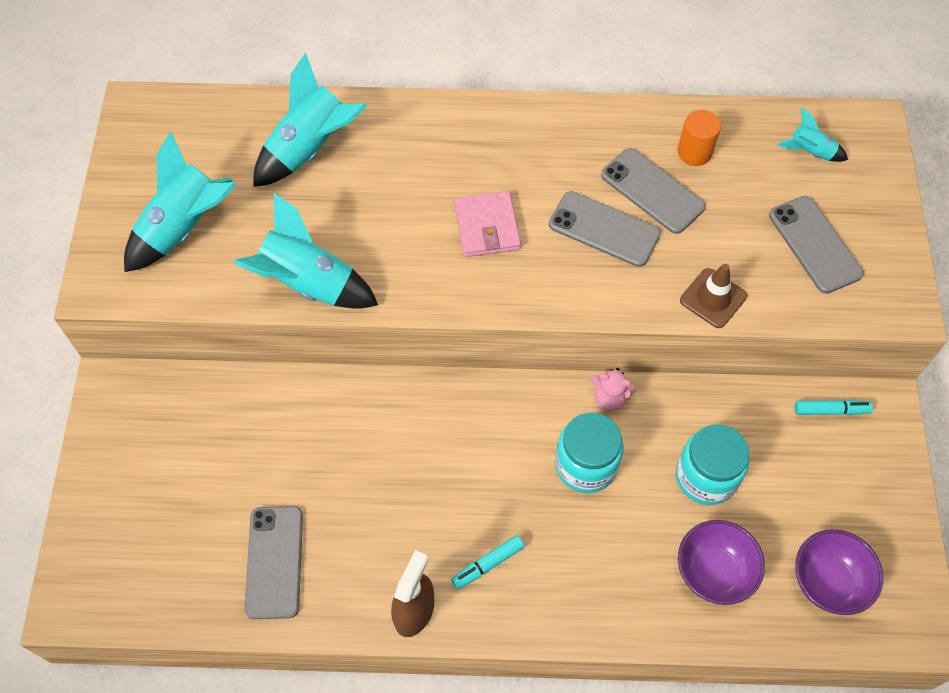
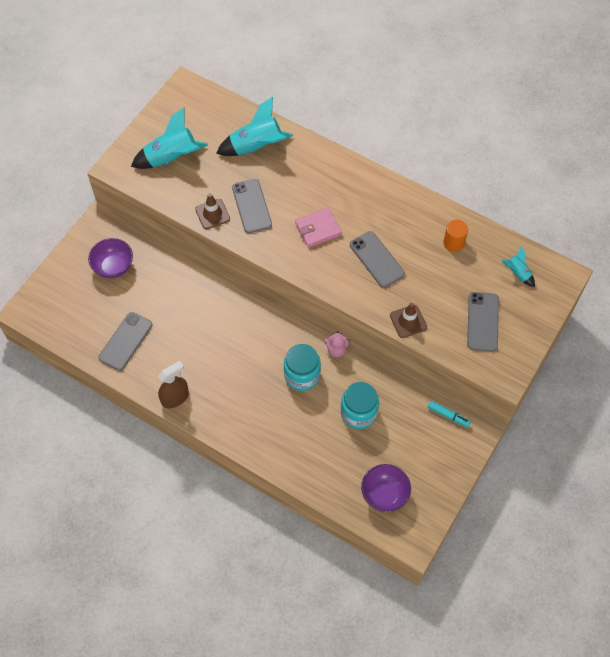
camera: 30 degrees right, 0 degrees up
turquoise rocket [234,193,378,309] -> brown traffic cone [195,193,230,229]
turquoise marker [451,535,524,589] -> none
pink wallet [454,191,521,257] -> pink wallet turned 45 degrees clockwise [295,207,342,248]
pink teddy bear [591,368,637,412] -> pink teddy bear turned 45 degrees counterclockwise [324,331,351,357]
grey phone [601,148,706,234] -> grey phone moved to [232,179,272,233]
purple bowl [678,520,765,605] -> purple bowl moved to [88,238,133,279]

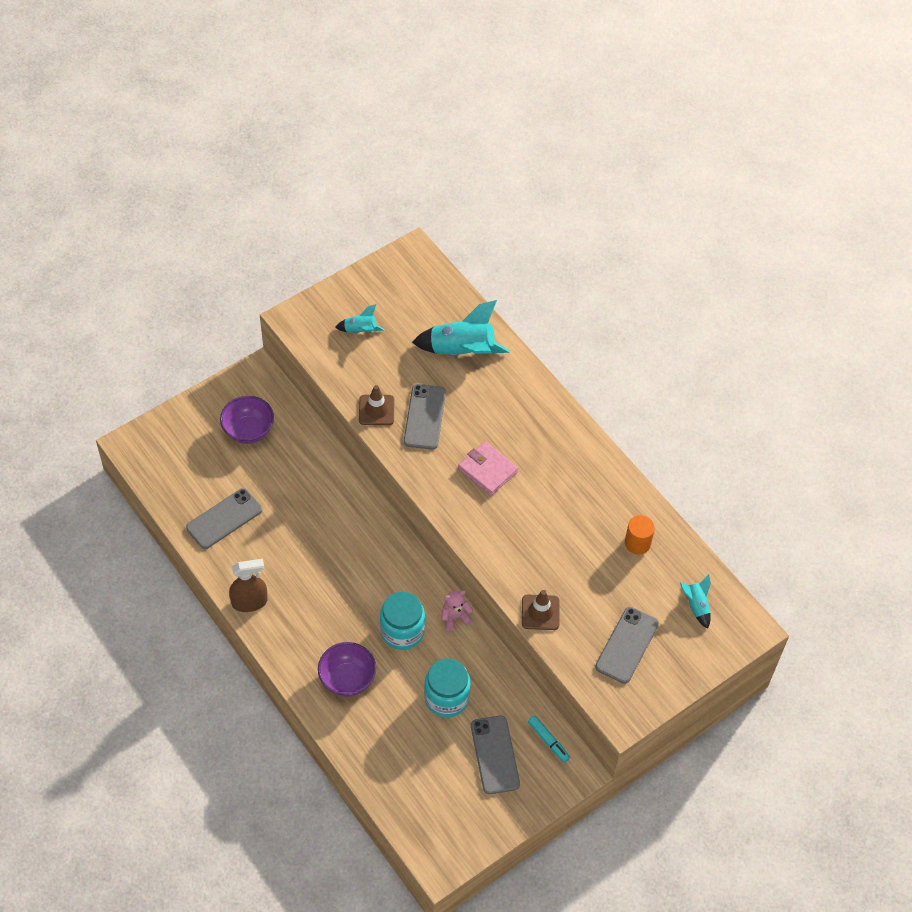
camera: 20 degrees right, 5 degrees down
turquoise rocket [131,107,208,169] -> turquoise rocket [335,304,385,333], size x0.51
pink wallet [295,207,342,248] -> pink wallet turned 45 degrees clockwise [458,441,518,496]
pink teddy bear [324,331,351,357] -> pink teddy bear turned 135 degrees clockwise [442,590,473,631]
grey phone [350,231,405,288] -> grey phone moved to [471,716,520,794]
purple bowl [361,464,411,512] -> purple bowl moved to [318,642,376,697]

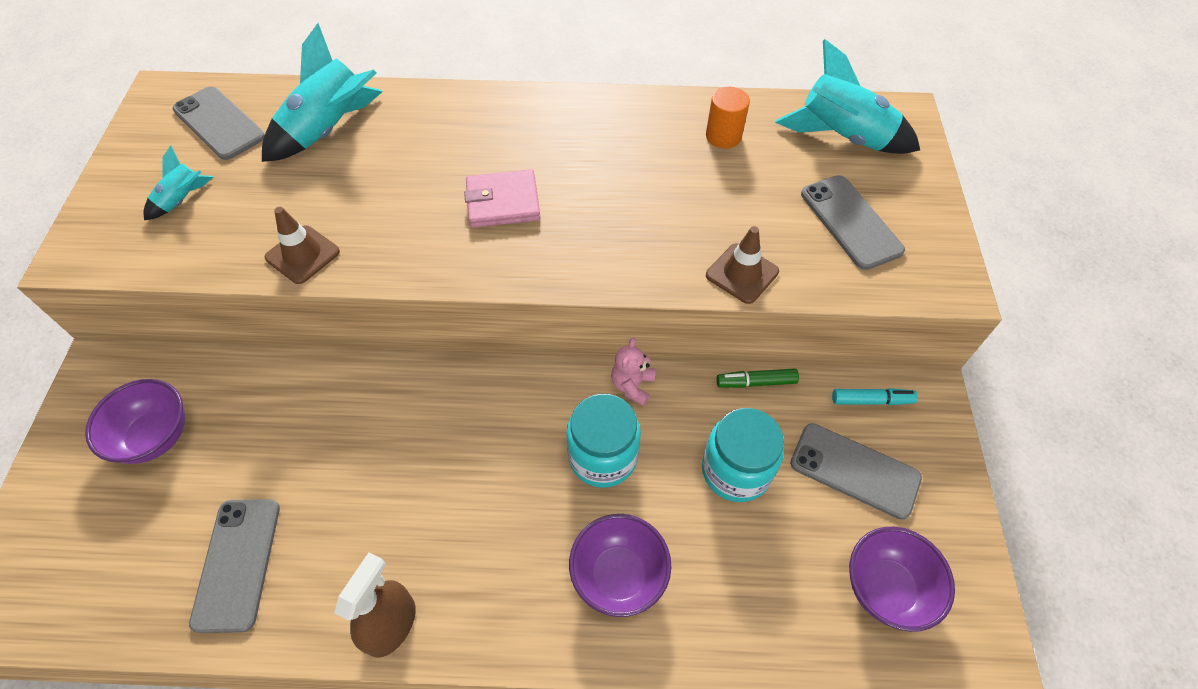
camera: 50 degrees left, 0 degrees up
grey phone [404,384,446,450] -> grey phone moved to [173,86,265,160]
turquoise rocket [680,574,711,629] -> turquoise rocket [775,39,920,154], size x1.96
none -> green marker [716,368,799,388]
none -> purple bowl [849,527,955,632]

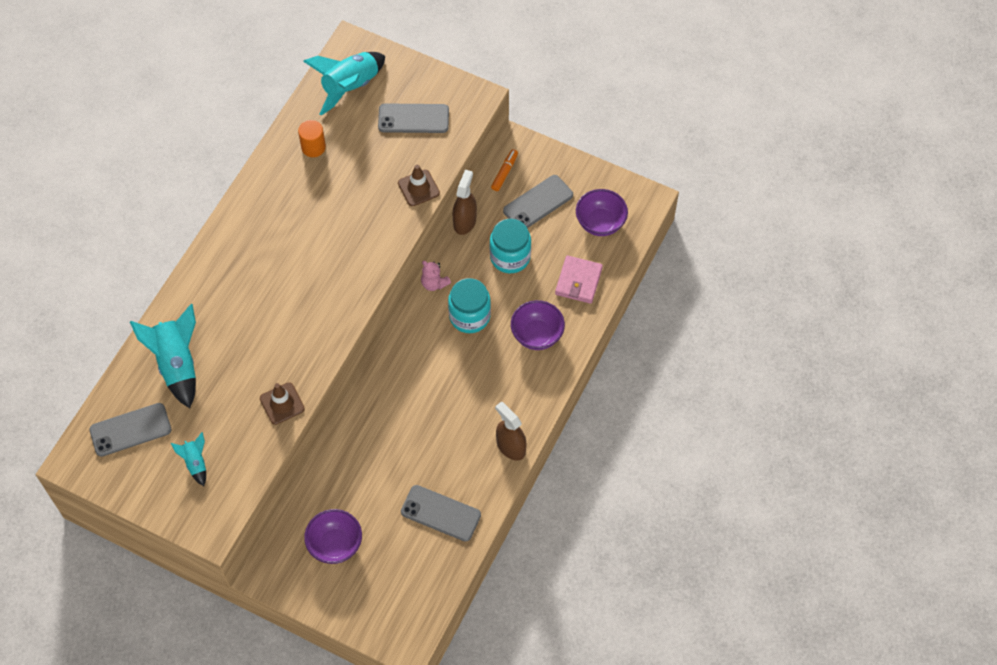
camera: 65 degrees left, 5 degrees up
pink wallet [464,169,540,228] -> pink wallet moved to [555,255,603,304]
green marker [716,368,799,388] -> brown spray bottle [452,170,477,235]
turquoise marker [832,388,918,405] -> orange marker [491,149,518,191]

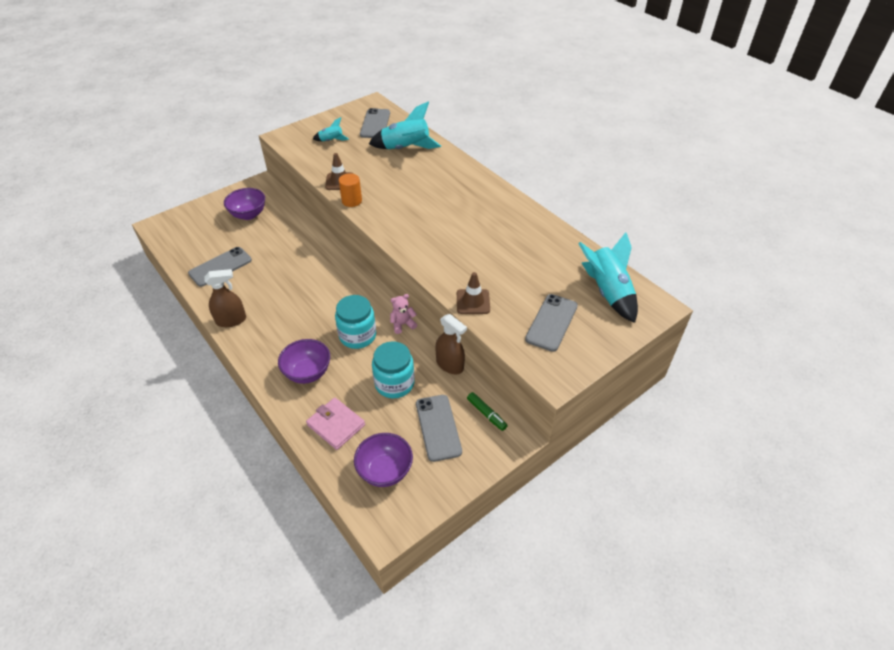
camera: 115 degrees right, 15 degrees down
orange cylinder [298,120,326,157] -> orange cylinder moved to [339,173,362,207]
orange marker [491,149,518,191] -> green marker [467,392,507,431]

